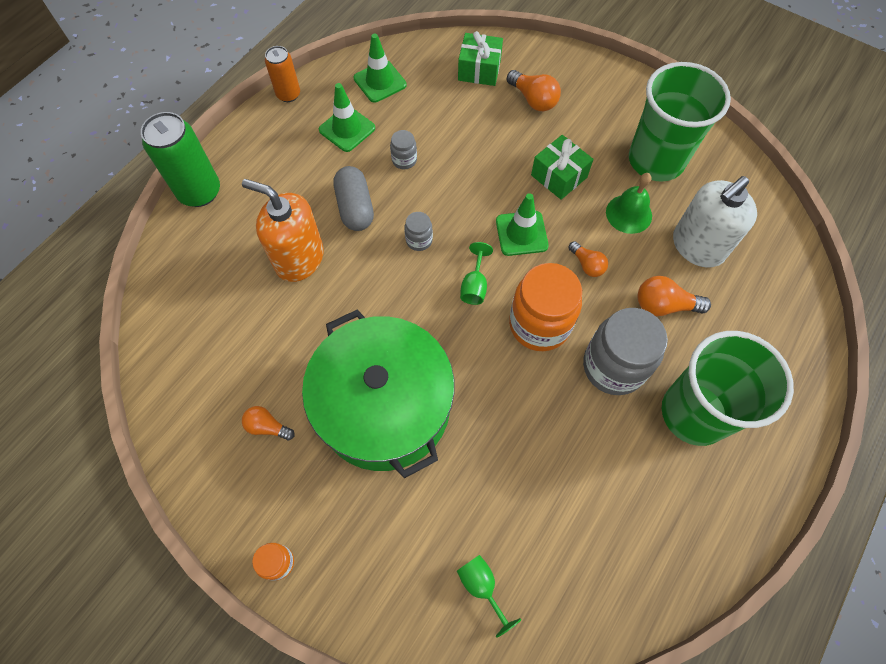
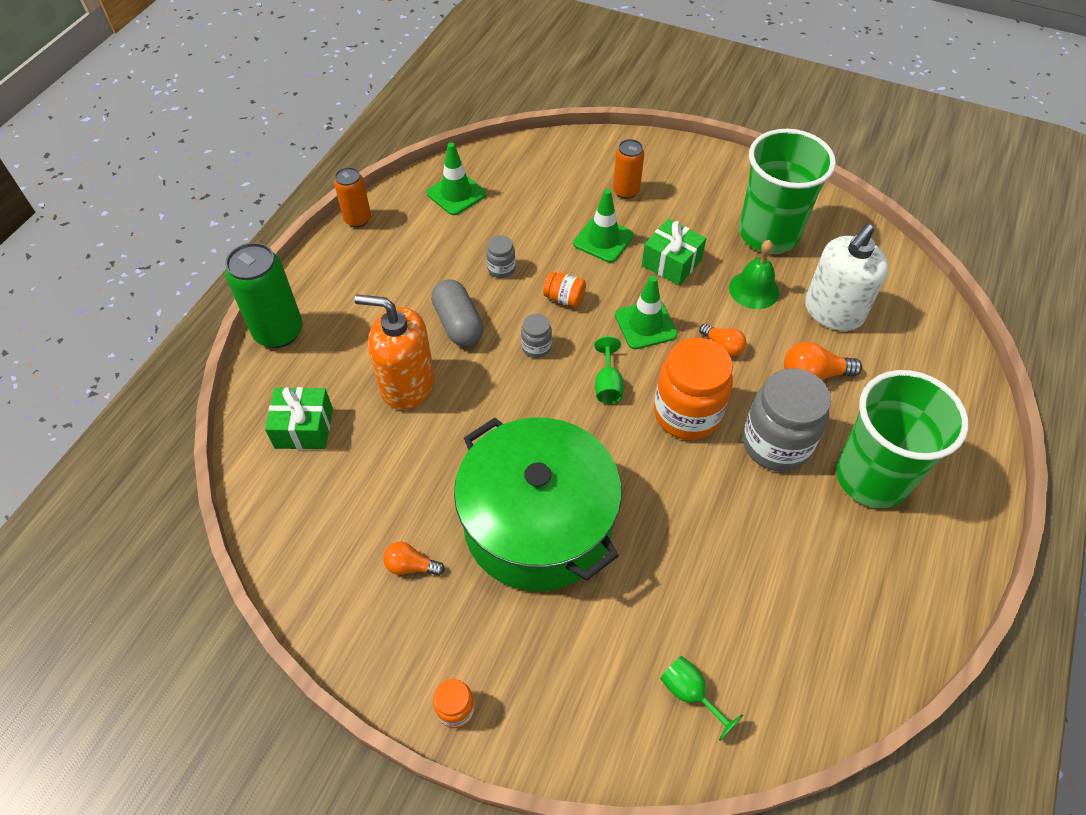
camera: 10 degrees left, 10 degrees down
green traffic cone [319,83,375,152] -> green traffic cone moved to [573,189,634,263]
green gift [458,31,503,86] -> green gift moved to [265,387,333,450]
orange light bulb [507,70,561,111] -> orange can [613,139,644,199]
none -> orange jar [543,272,586,307]

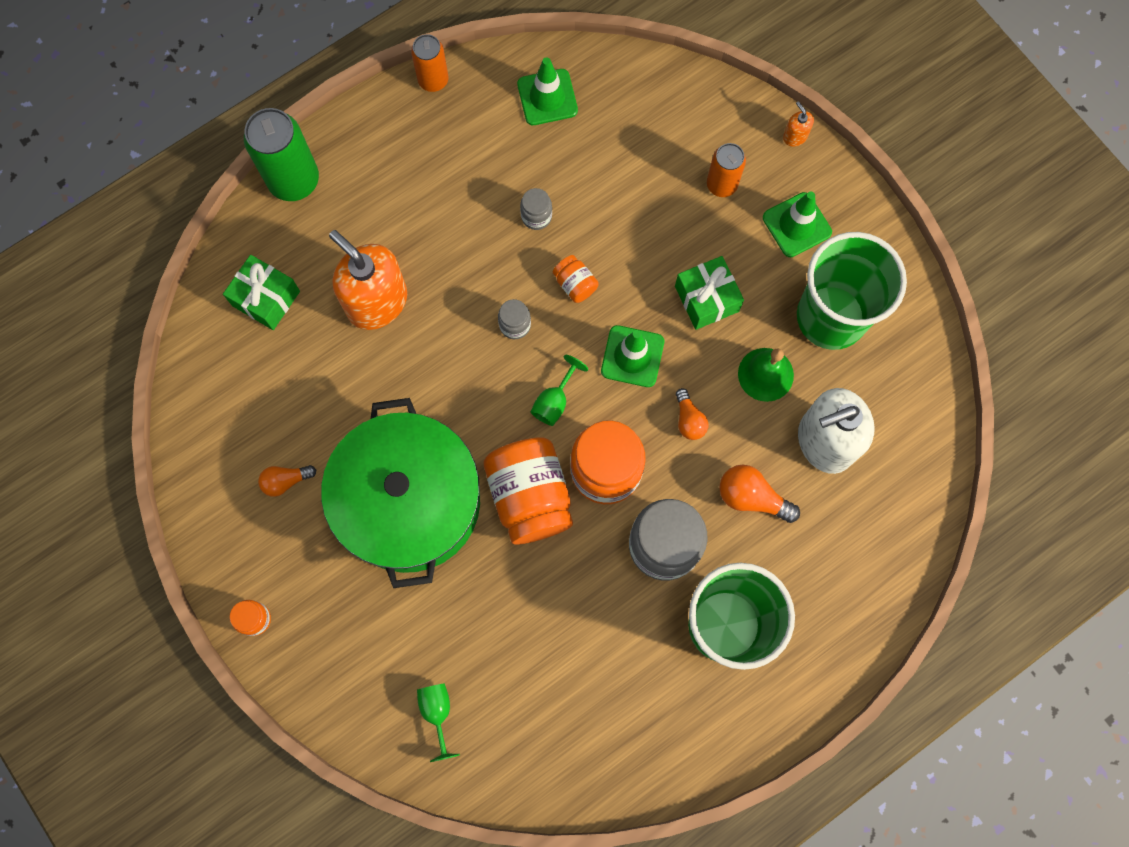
camera: 30 degrees right, 20 degrees up
orange light bulb [383,542,445,576] -> orange light bulb turned 60 degrees counterclockwise [258,465,316,497]
grey capsule [431,279,483,346] -> none
green traffic cone [573,189,634,263] -> green traffic cone moved to [763,192,832,257]
none -> orange jar [484,437,573,545]
none -> orange soap dispenser [783,101,814,147]

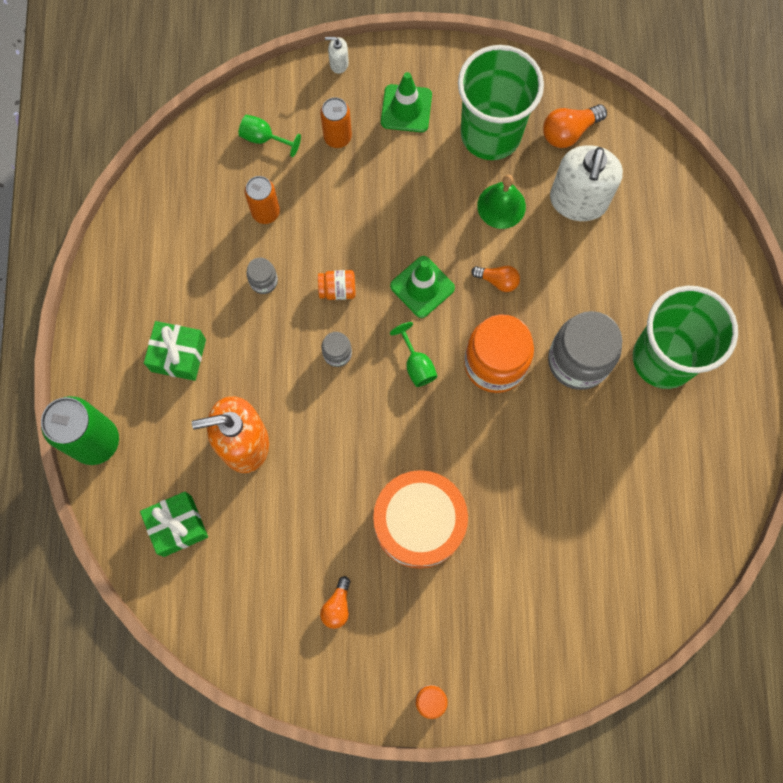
camera: 55 degrees left, 0 degrees up
green pot [321,398,480,588] -> orange drum [373,470,468,569]
orange can [411,34,448,92] -> orange can moved to [245,176,280,224]
green goblet [417,683,460,762] -> green goblet moved to [238,114,301,157]
orange jar [484,437,573,545] -> none
green traffic cone [517,57,578,125] -> none
green gift [675,256,744,330] -> green gift moved to [144,321,206,381]
orange light bulb [719,465,800,523] -> orange light bulb moved to [543,104,607,148]
orange soap dispenser [783,101,814,147] -> white soap dispenser [325,37,349,74]

